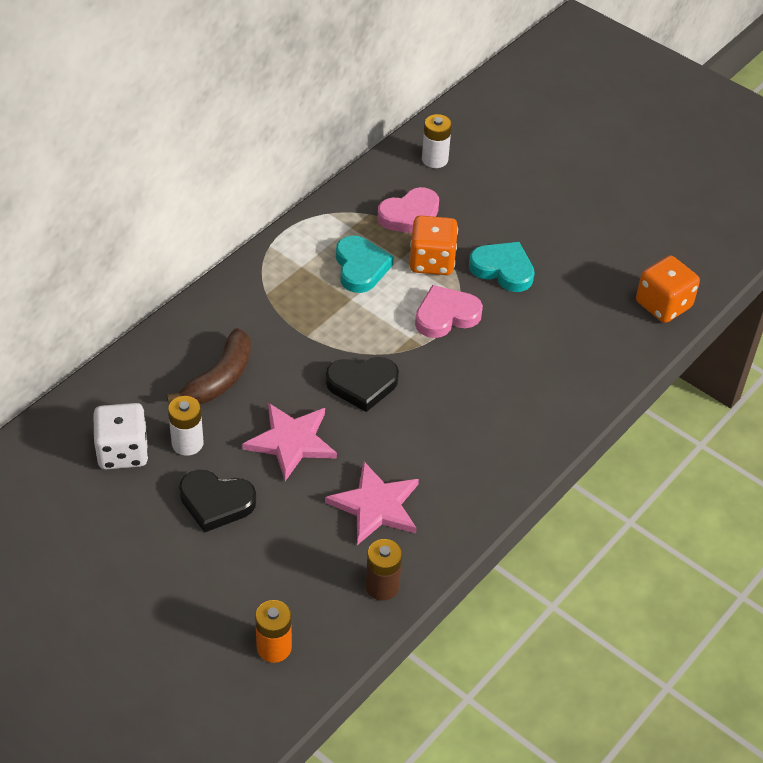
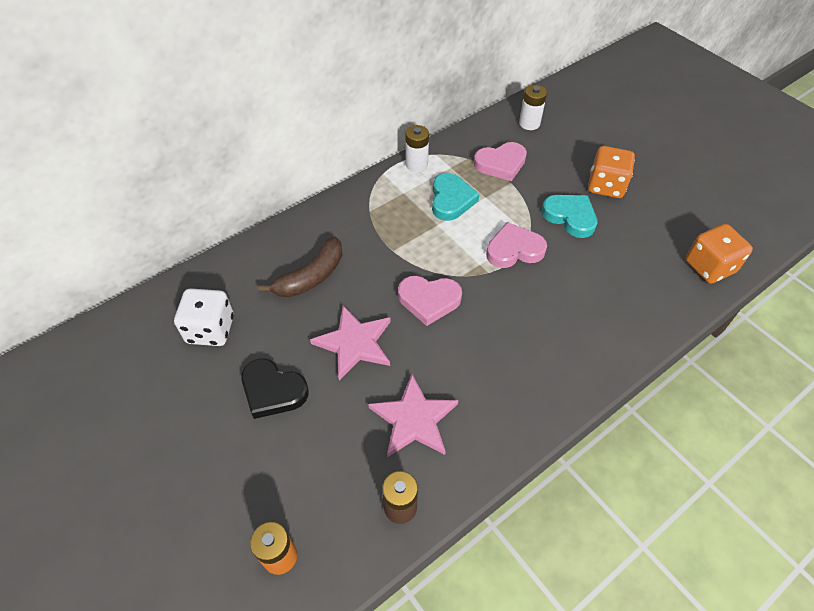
camera: 15 degrees right, 5 degrees up
white battery [168,396,203,456] -> white battery moved to [405,125,429,172]
black heart [326,357,399,412] -> pink heart [398,276,462,326]
orange dice [410,216,458,275] -> orange dice moved to [588,146,635,198]

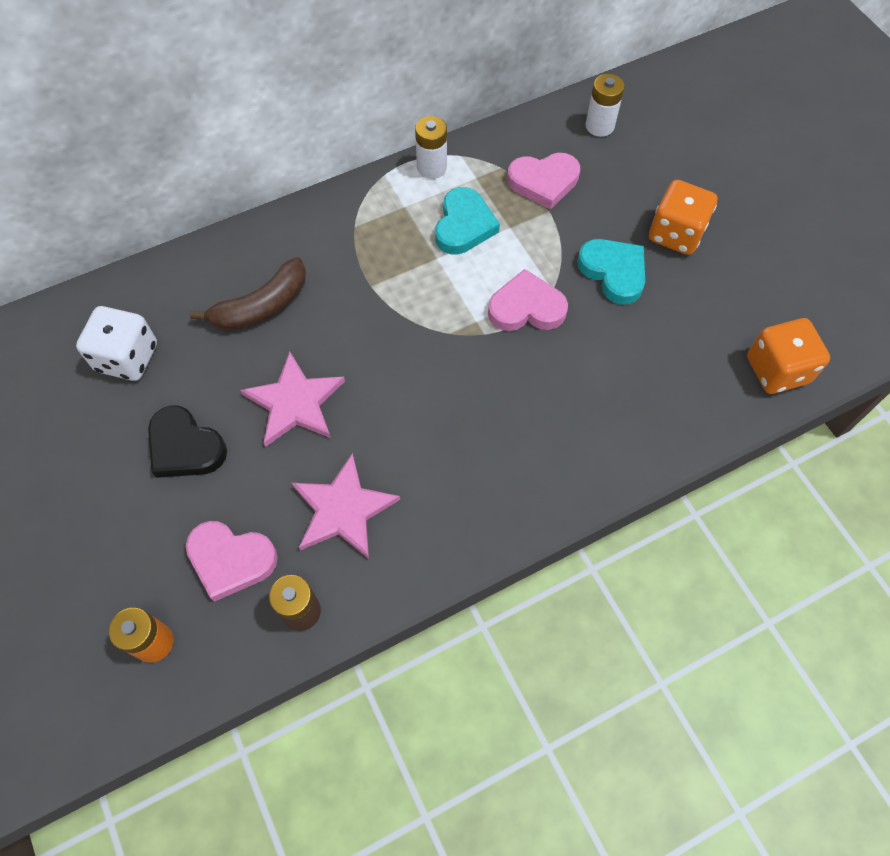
camera: 10 degrees right, 10 degrees up
pink heart [398,276,462,326] -> pink heart moved to [186,521,278,602]

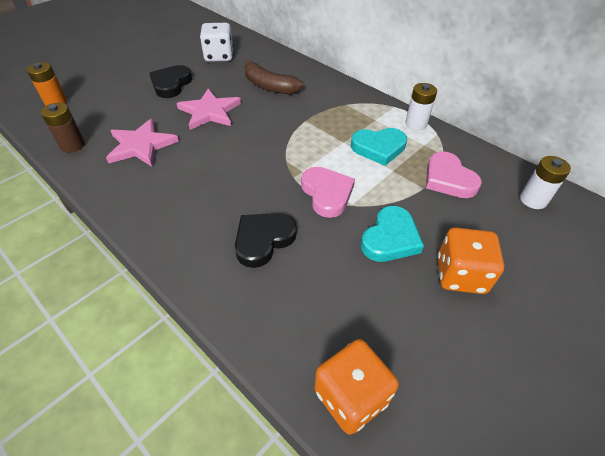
camera: 70 degrees right, 15 degrees down
pink heart [186,521,278,602] -> none
none -> black heart [235,213,297,268]

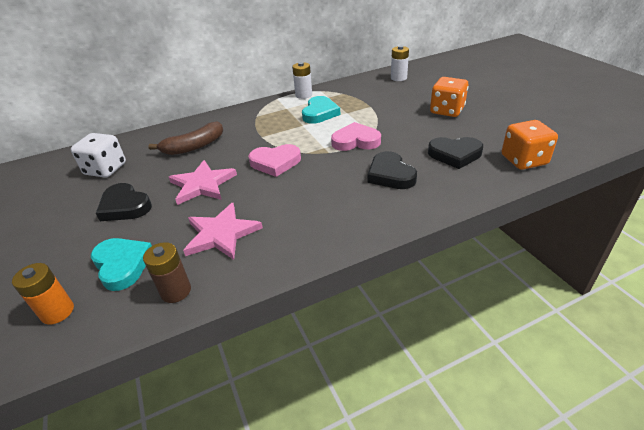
camera: 65 degrees left, 10 degrees down
turquoise heart [361,206,424,262] -> turquoise heart moved to [91,238,152,291]
pink heart [426,151,482,198] -> pink heart moved to [248,144,301,177]
none -> black heart [428,137,483,169]

